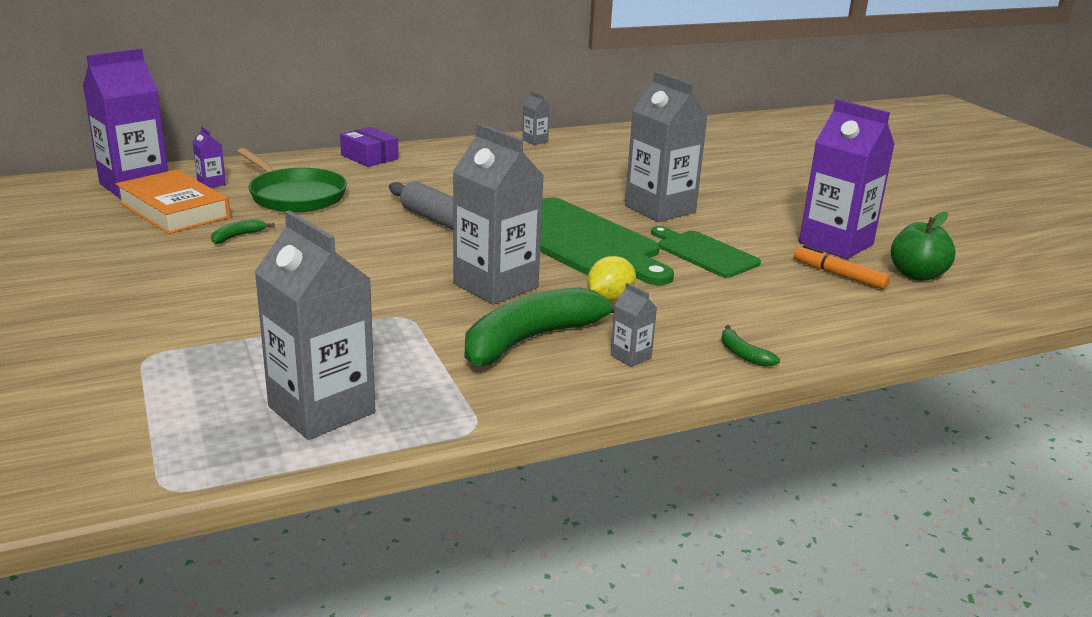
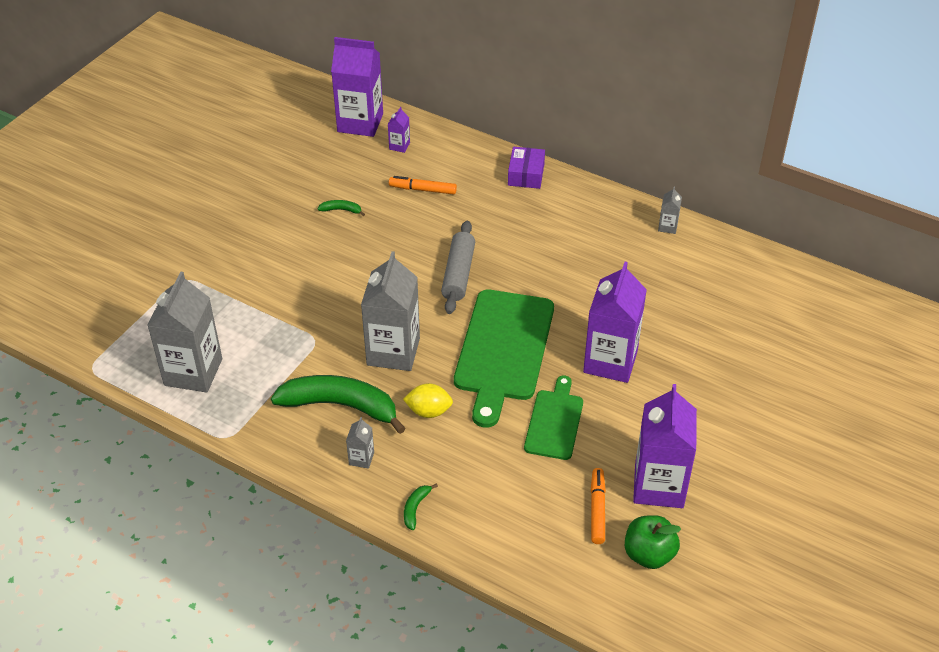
camera: 55 degrees right, 20 degrees up
orange book [116,170,230,234] -> none
green pan [237,148,347,213] -> orange marker [389,176,457,195]
grey carton [625,71,708,222] -> purple carton [583,262,647,383]

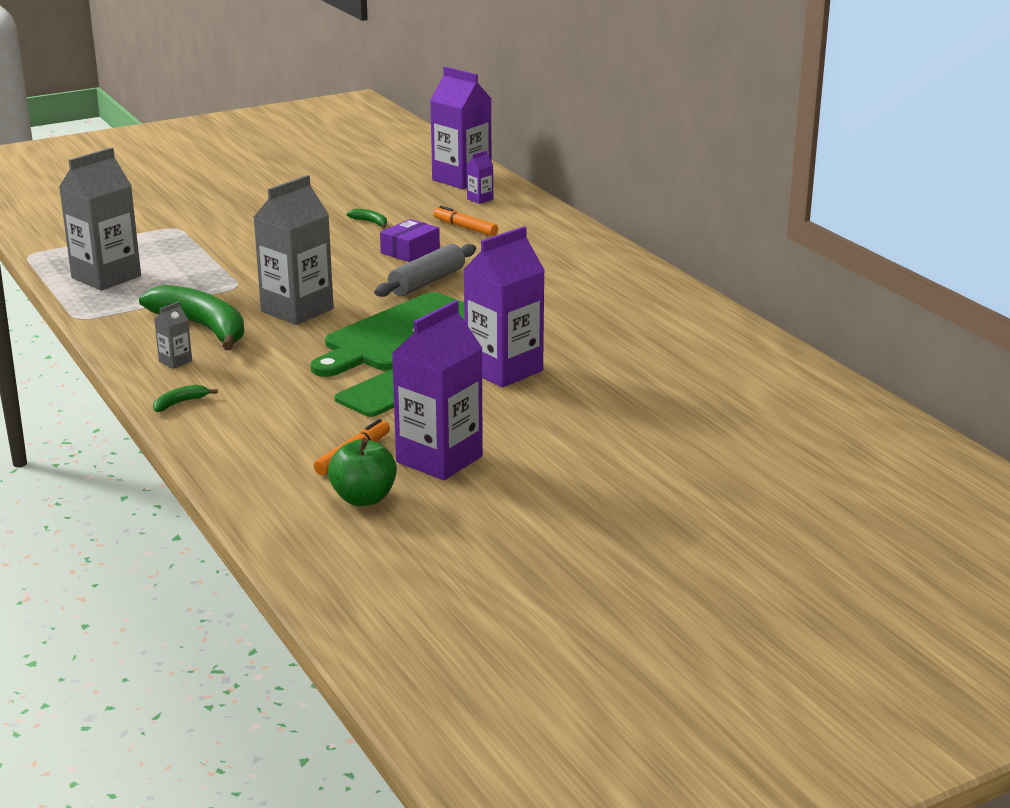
camera: 30 degrees right, 20 degrees down
yellow lemon [403,383,453,418] -> none
purple box [508,147,545,189] -> purple box moved to [380,219,440,262]
grey carton [658,187,682,234] -> none

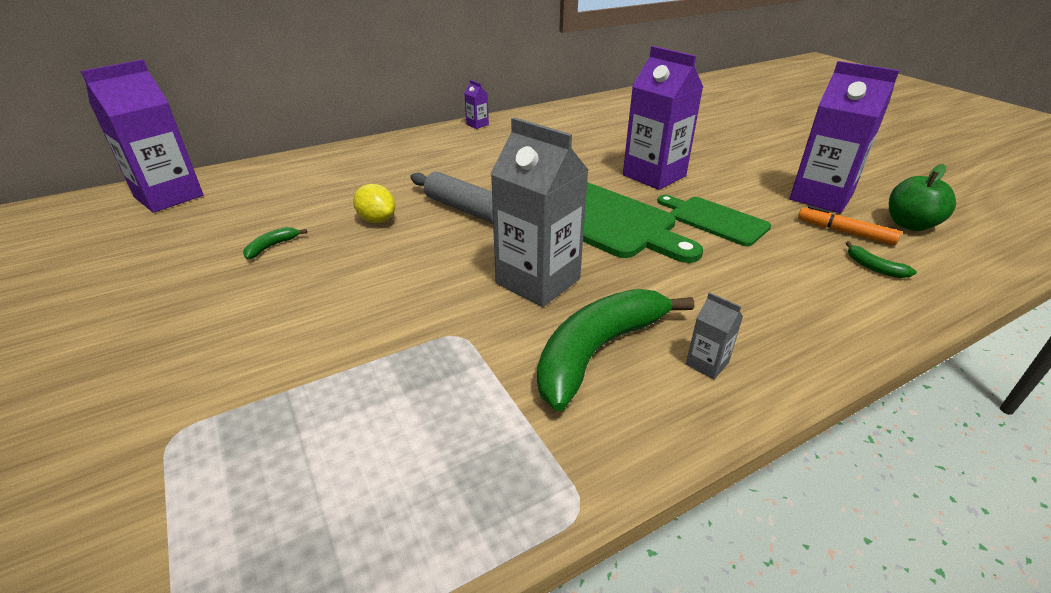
camera: 90 degrees left, 10 degrees up
grey carton [59,147,141,290] -> none
green banana [153,385,217,412] -> green banana moved to [846,241,917,278]
purple box [380,219,440,262] -> yellow lemon [353,184,395,223]
orange marker [433,206,498,236] -> none
purple carton [467,150,493,204] -> purple carton moved to [464,80,489,129]

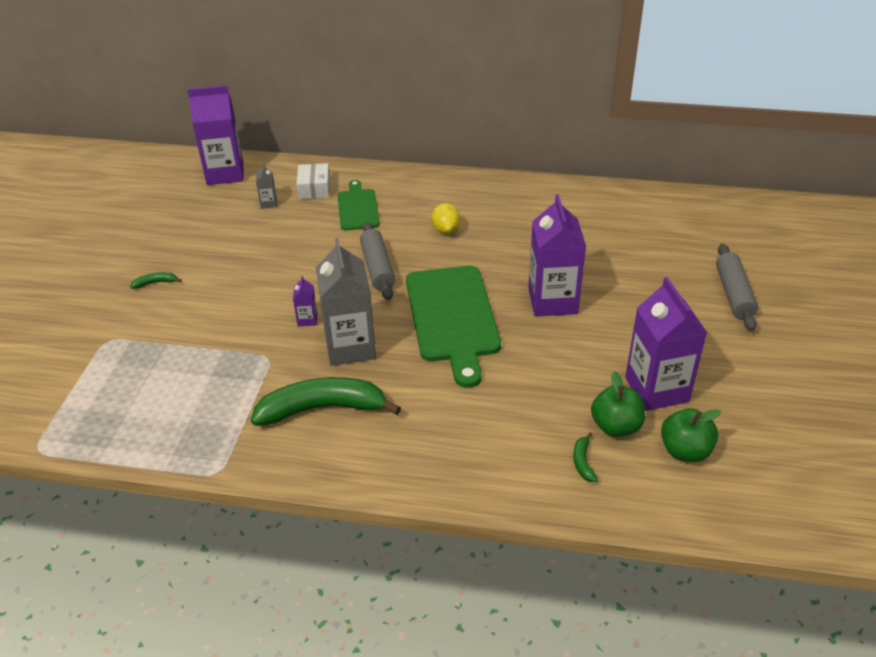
camera: 40 degrees right, 5 degrees up
green banana [243,227,307,259] -> green banana moved to [130,272,182,289]
yellow lemon [353,184,395,223] -> yellow lemon moved to [432,203,460,234]
purple carton [464,80,489,129] -> purple carton moved to [293,276,317,326]
green cutting board [657,195,771,246] -> green cutting board moved to [337,180,380,230]
grey carton [686,292,743,379] -> grey carton moved to [256,163,277,209]
orange marker [798,206,901,245] -> green apple [591,371,645,437]
none -> white box [296,163,330,199]
none -> grey rolling pin [716,244,758,331]

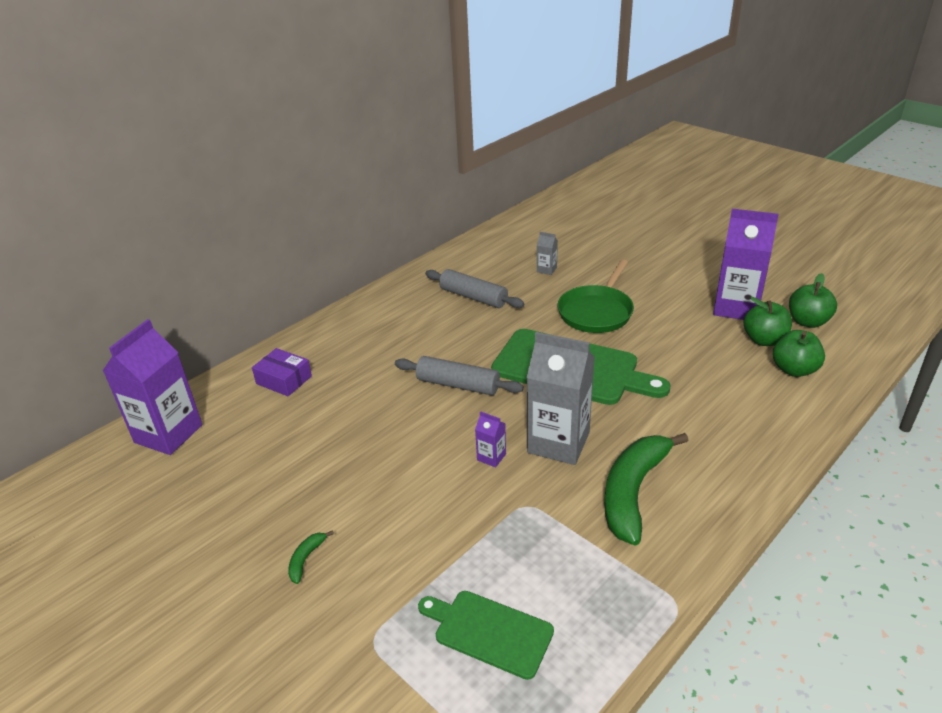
camera: 55 degrees left, 5 degrees down
grey carton [256,163,277,209] -> grey carton moved to [537,232,558,275]
white box [296,163,330,199] -> purple box [252,348,312,396]
green cutting board [337,180,380,230] -> green cutting board moved to [418,591,554,680]
yellow lemon [432,203,460,234] -> none
purple carton [528,194,586,317] -> green pan [557,259,634,333]
green banana [573,432,598,482] -> green apple [773,330,825,377]
grey rolling pin [716,244,758,331] -> grey rolling pin moved to [425,269,524,308]

